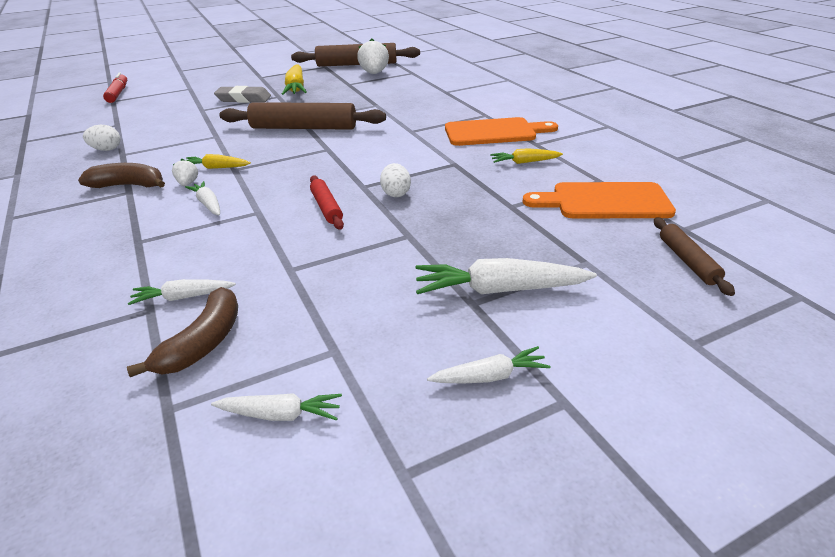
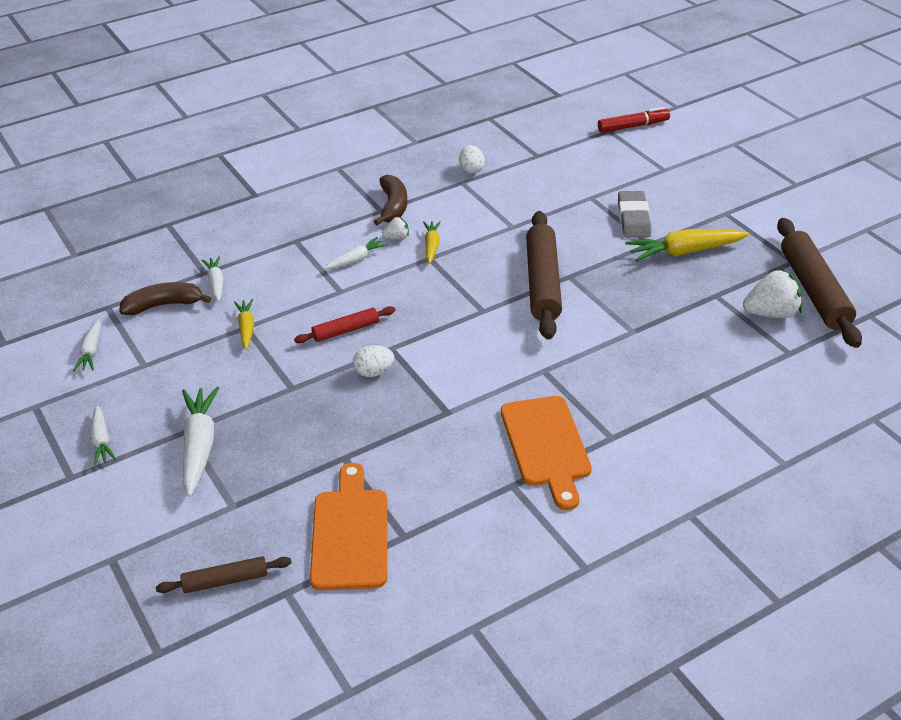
camera: 85 degrees right, 5 degrees up
brown banana [127,287,238,377] -> brown banana turned 150 degrees clockwise [119,282,211,315]
yellow carrot [490,148,563,164] -> yellow carrot moved to [234,299,254,349]

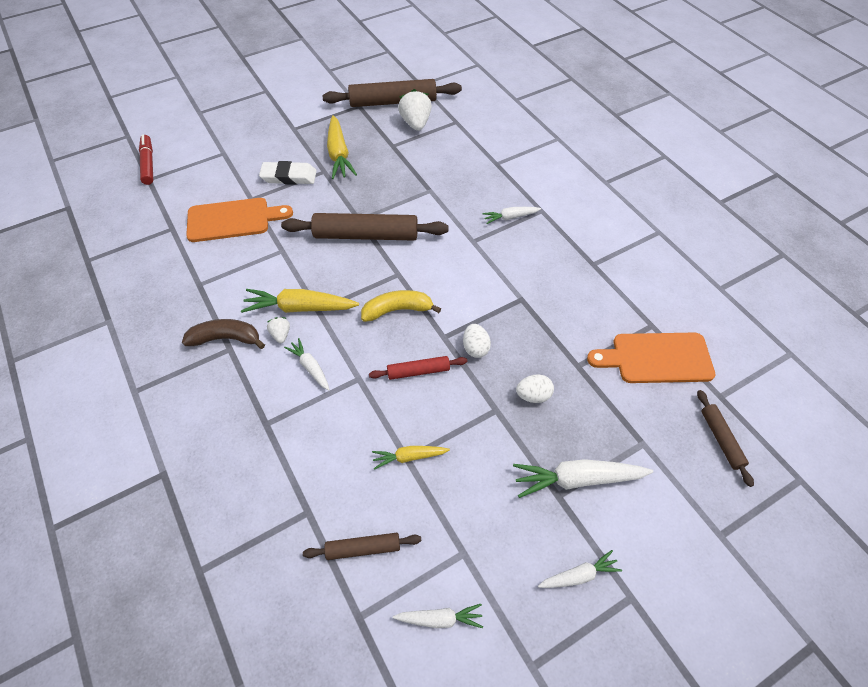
camera: 90 degrees left, 15 degrees up
brown banana [119,282,211,315] -> brown rolling pin [303,533,421,560]
white carrot [202,256,224,302] -> white carrot moved to [482,207,541,224]
red rolling pin [294,306,395,343] -> red rolling pin turned 75 degrees counterclockwise [369,356,467,380]
yellow carrot [423,221,441,264] -> yellow carrot [241,289,359,313], size x1.74
white egg [459,145,485,174] -> white egg moved to [516,374,554,403]
orange cutting board [501,396,592,510] -> orange cutting board moved to [186,198,293,242]
grey eraser [618,191,651,238] -> white eraser [259,161,316,185]
none -> yellow banana [361,290,441,322]

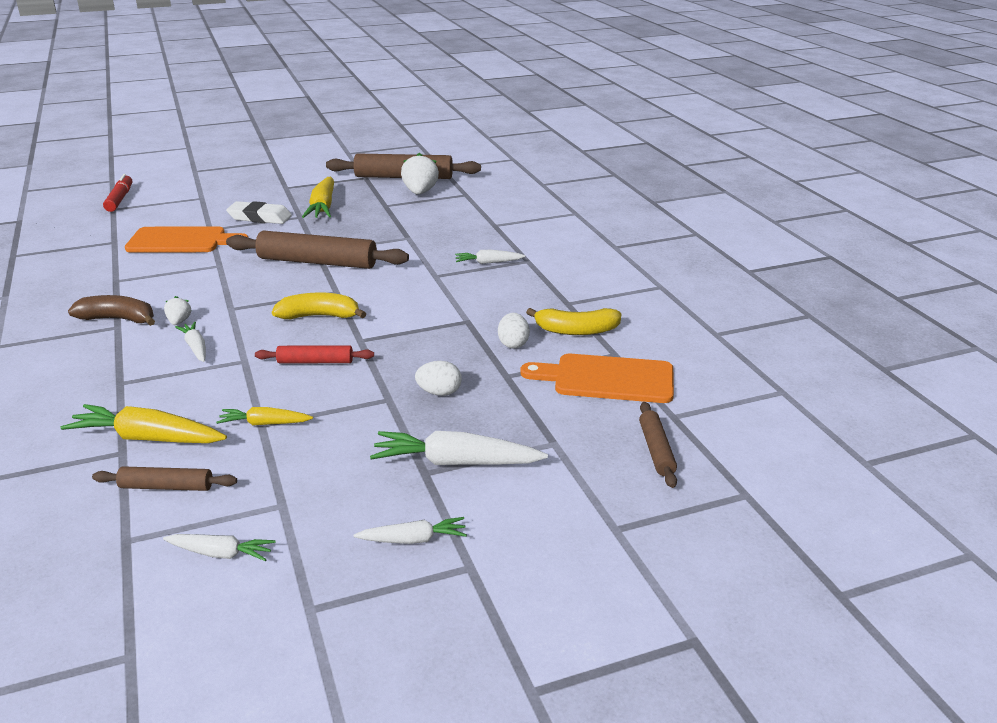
camera: 10 degrees right, 25 degrees down
yellow carrot [241,289,359,313] -> yellow carrot moved to [61,404,227,443]
white egg [463,324,491,358] -> white egg moved to [498,313,530,349]
none -> yellow banana [526,308,621,335]

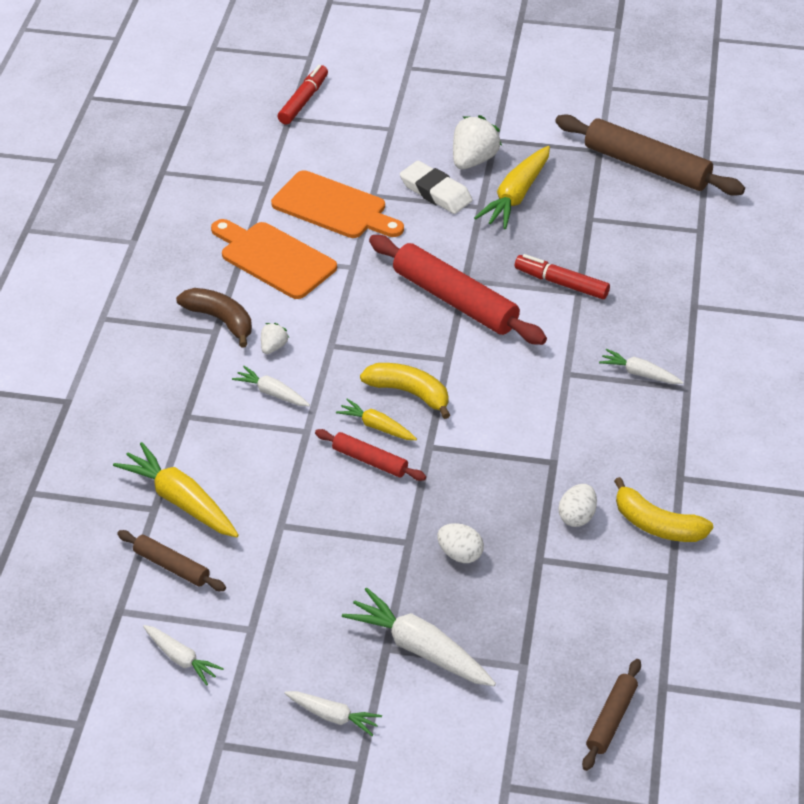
camera: 30 degrees right, 15 degrees up
white carrot [175,322,206,362] -> white carrot turned 60 degrees counterclockwise [232,366,310,406]
yellow carrot [216,407,313,425] -> yellow carrot moved to [336,399,417,440]
brown rolling pin [226,231,409,269] -> red rolling pin [369,235,547,345]
white strawberry [401,153,439,195] -> white strawberry moved to [453,115,502,169]
orange cutting board [520,354,674,403] -> orange cutting board moved to [211,219,337,299]
none -> red marker [515,254,610,299]

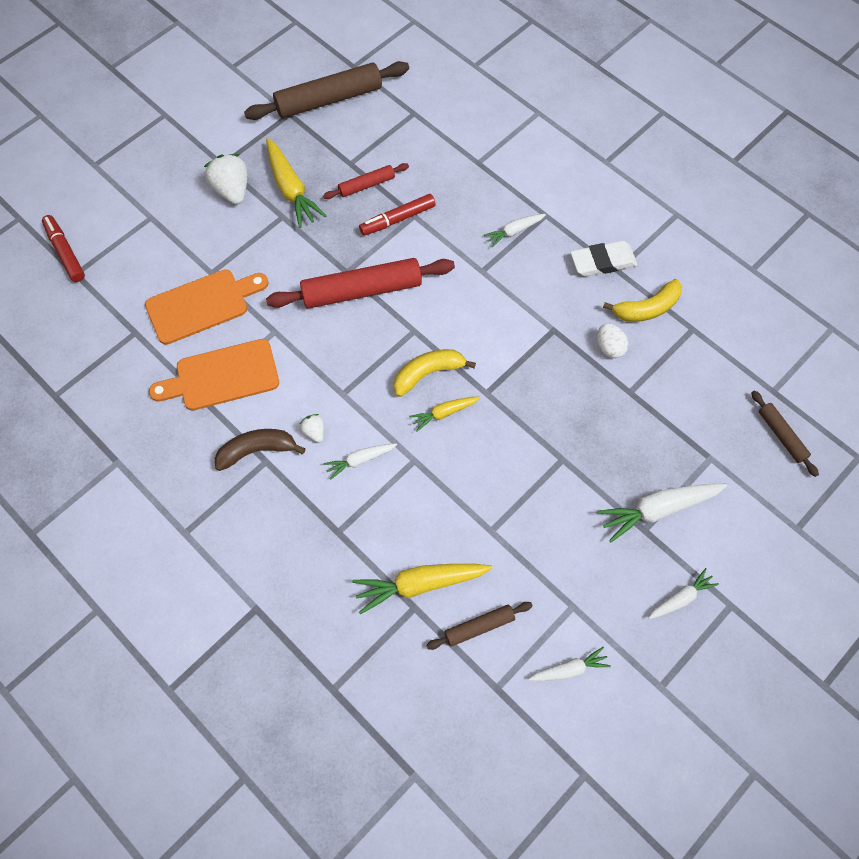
camera: 55 degrees left, 20 degrees up
red rolling pin [315,429,426,481] -> red rolling pin moved to [323,163,409,199]
white eraser [400,161,473,214] -> white eraser moved to [571,241,637,277]
white egg [437,523,484,563] -> none

